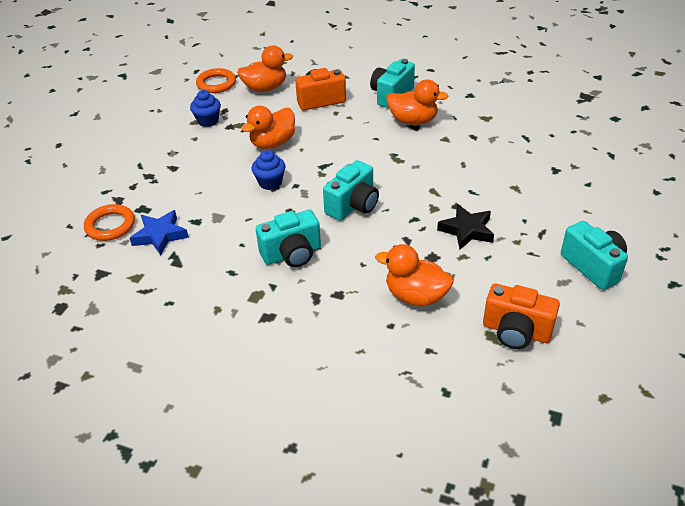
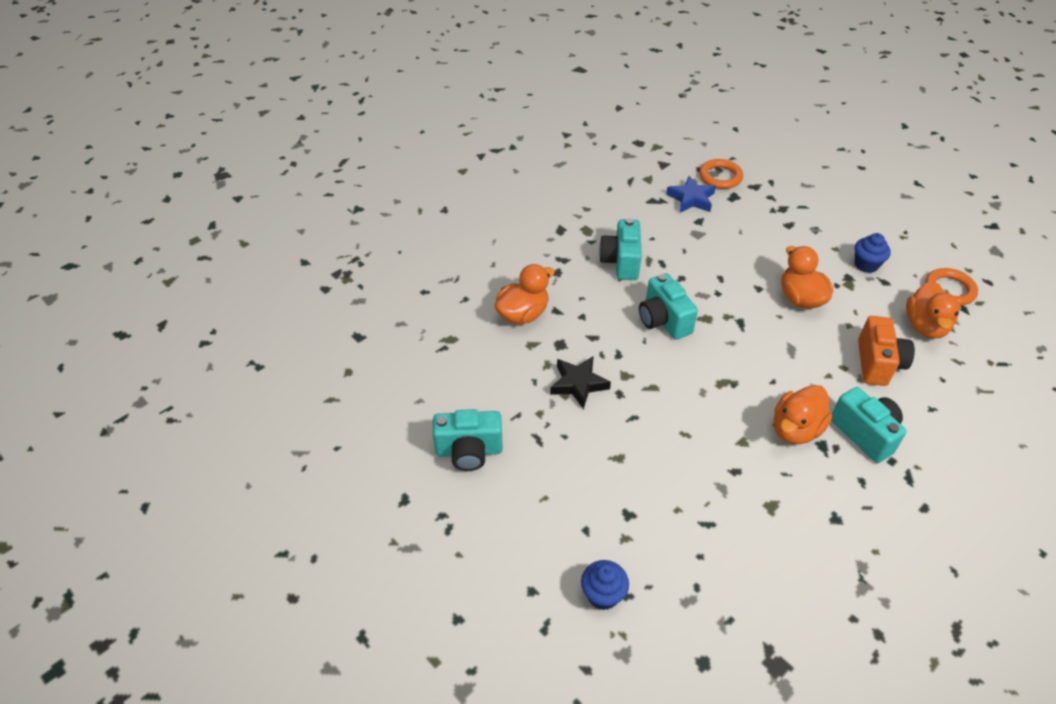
camera: 115 degrees right, 5 degrees up
blue cupcake [252,150,285,190] -> blue cupcake moved to [581,560,629,610]
orange camera [483,284,560,349] -> none

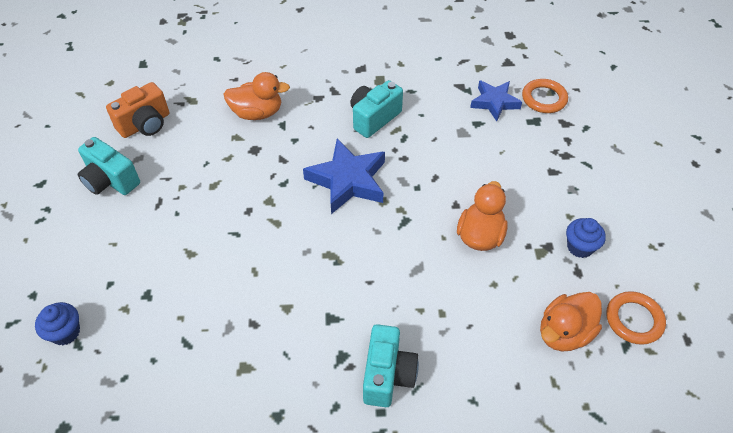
camera: 40 degrees right, 5 degrees up
black star [550,356,611,409] -> none
turquoise camera [639,273,698,340] -> blue star [303,139,385,214]
orange duck [774,385,832,444] -> none
orange camera [858,316,915,386] -> orange camera moved to [106,82,169,138]

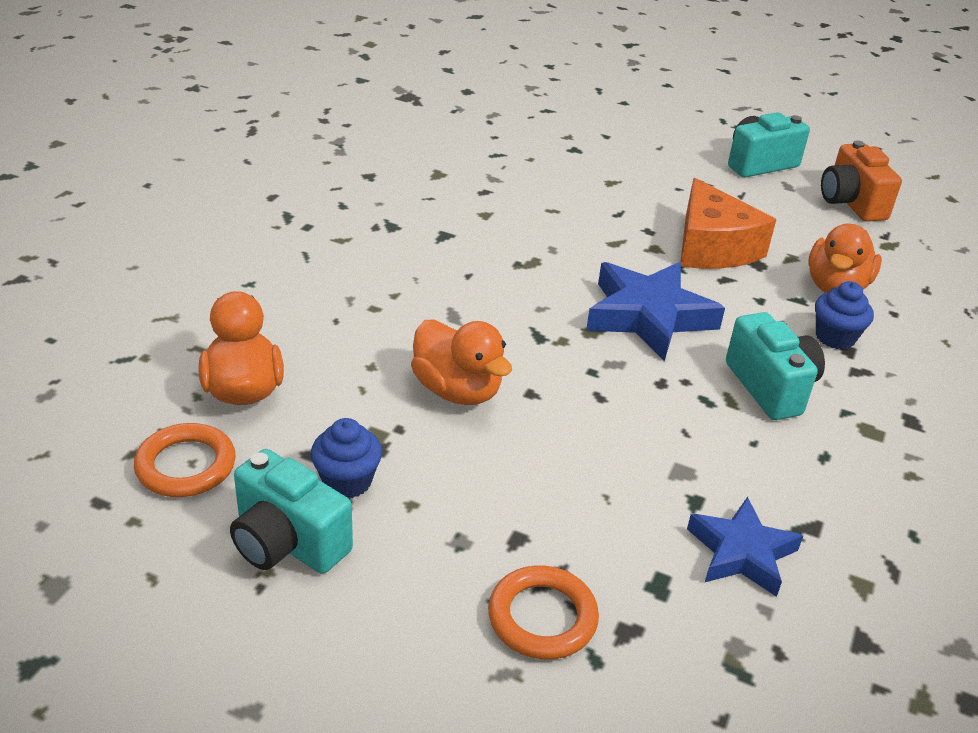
camera: 115 degrees right, 15 degrees down
blue cupcake [35,302,80,345] -> blue cupcake moved to [815,281,874,349]
turquoise camera [363,324,419,407] -> turquoise camera moved to [230,449,353,574]
orange ring [522,79,568,113] -> orange ring moved to [488,565,599,659]
none -> orange cheese [680,178,776,269]

